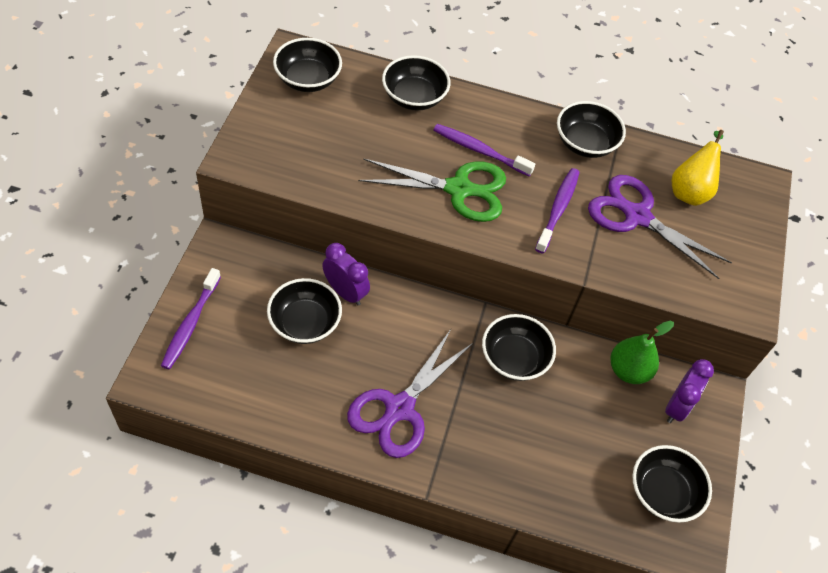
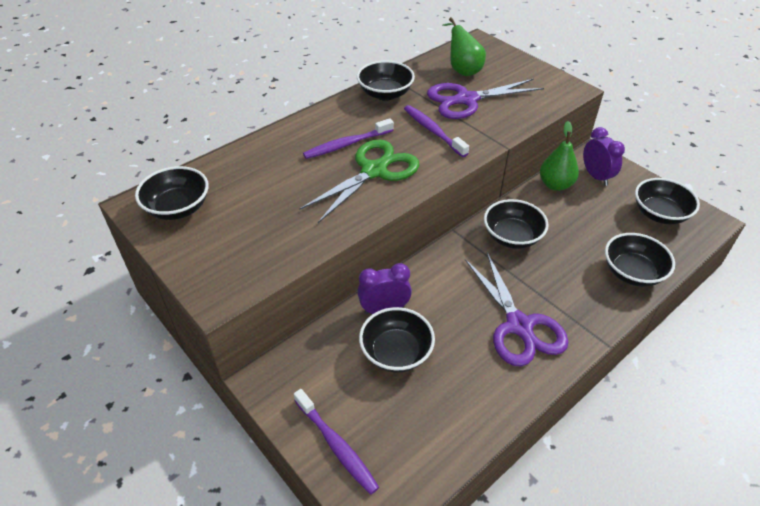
camera: 50 degrees left, 10 degrees down
black bowl [382,55,450,110] -> black bowl moved to [605,233,675,287]
yellow pear [672,130,724,206] -> green pear [442,17,486,76]

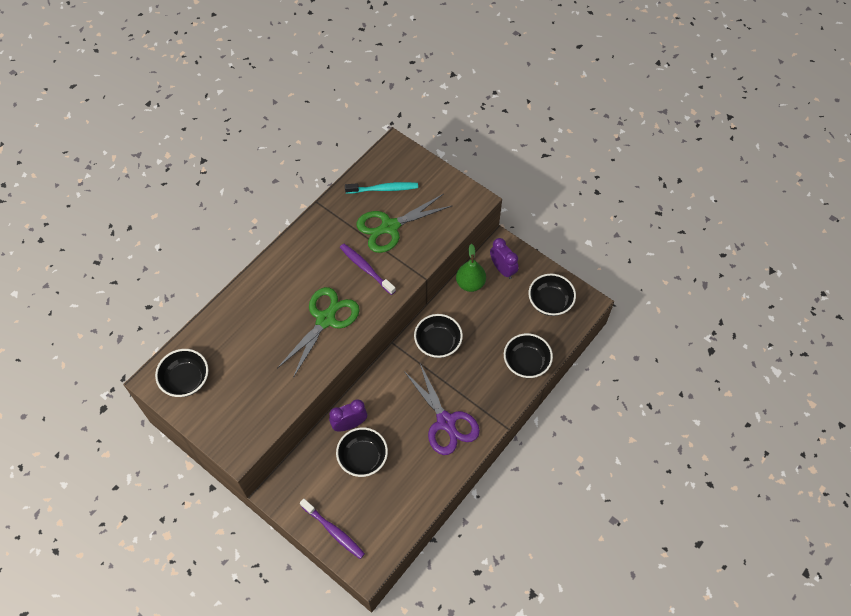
camera: 10 degrees left, 15 degrees up
purple toothbrush [303,118,394,159] -> none
black bowl [357,60,415,101] -> none
purple scissors [427,79,544,119] -> green scissors [356,194,452,253]
green pear [442,17,486,76] -> turquoise toothbrush [345,182,418,194]

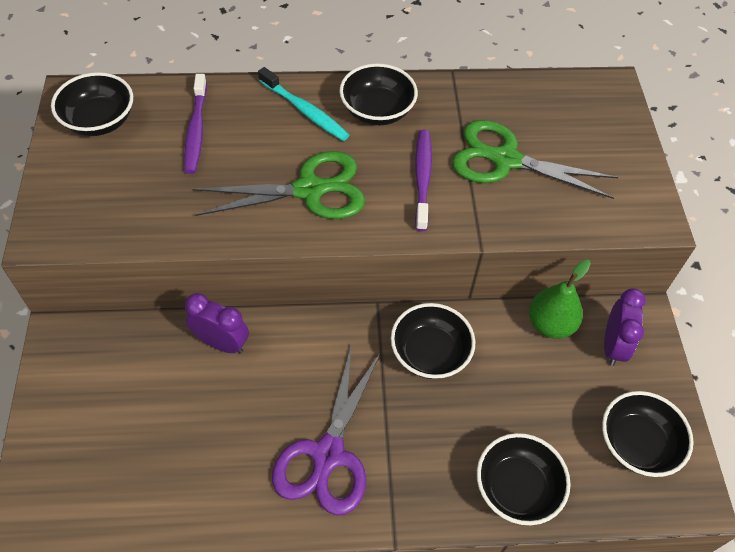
camera: 45 degrees right, 5 degrees down
purple toothbrush [300,499,365,559] -> purple toothbrush moved to [184,74,207,174]
black bowl [336,427,388,477] -> black bowl moved to [339,63,418,125]
turquoise toothbrush [345,182,418,194] -> turquoise toothbrush moved to [258,67,349,141]

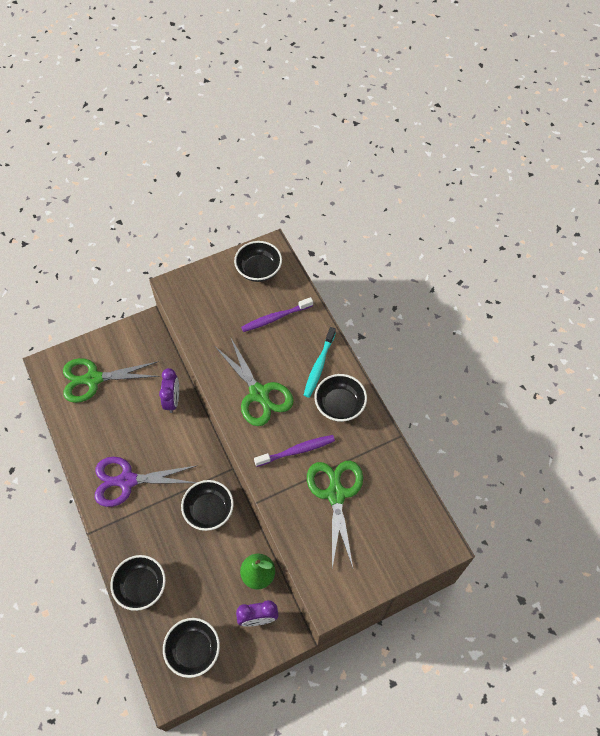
camera: 70 degrees right, 5 degrees up
none -> green scissors [63,358,160,403]

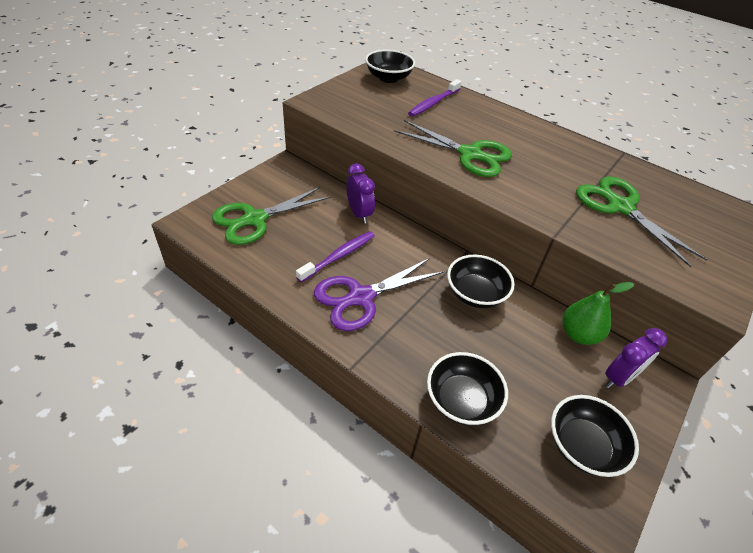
camera: 30 degrees left, 15 degrees down
purple toothbrush [254,435,335,467] -> purple toothbrush moved to [296,231,375,282]
turquoise toothbrush [304,327,336,398] -> none
black bowl [314,374,367,422] -> none

